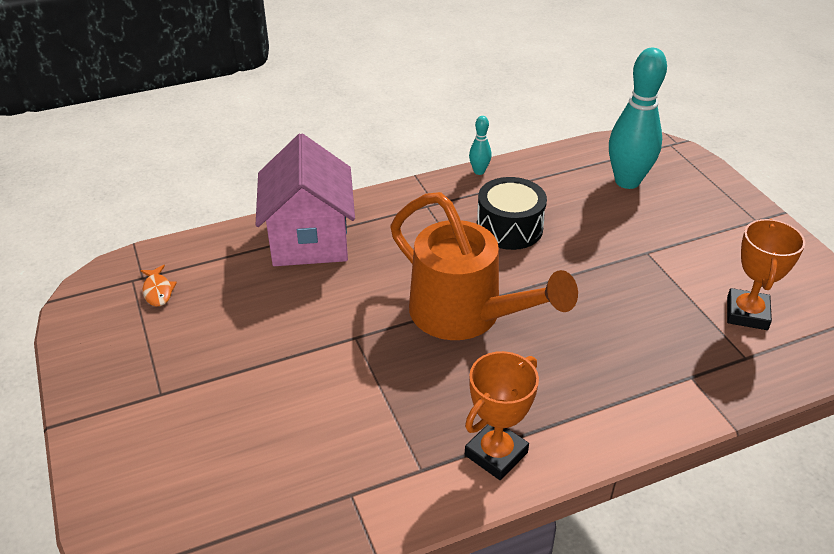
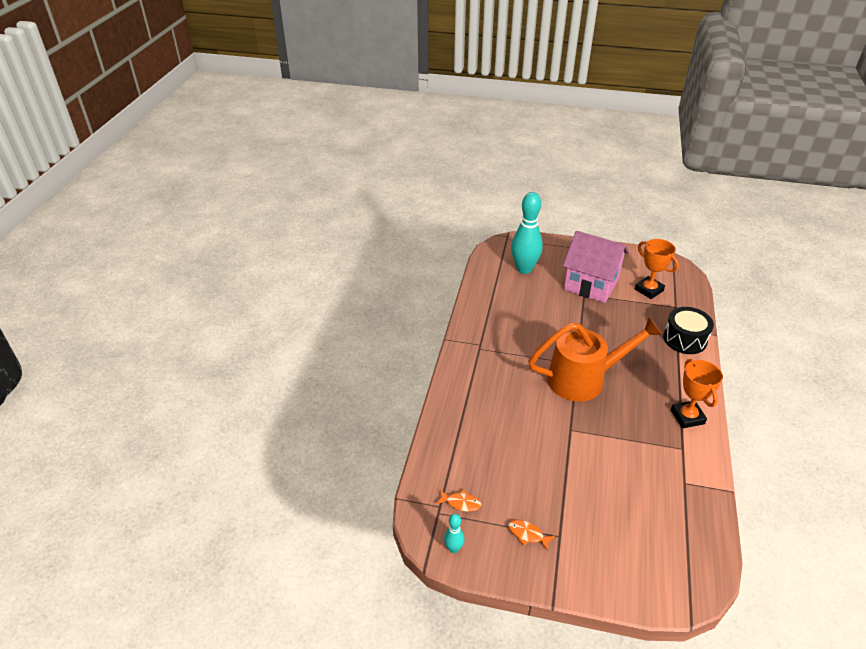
camera: 55 degrees left, 0 degrees up
pink house [255,133,355,266] -> pink house moved to [563,231,629,303]
turquoise bowling pin [469,116,492,175] -> turquoise bowling pin moved to [444,514,465,553]
black drum [477,177,547,250] -> black drum moved to [663,307,714,354]
none -> orange fish [508,520,555,551]

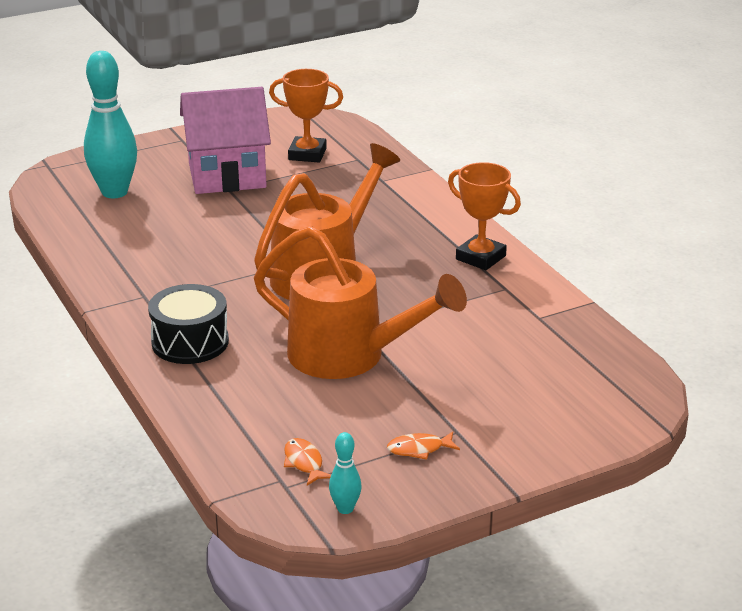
camera: 40 degrees left, 10 degrees down
orange fish [436,489,481,512] -> orange fish turned 90 degrees counterclockwise [284,438,331,486]
black drum [663,307,714,354] -> black drum moved to [148,284,229,364]
none -> orange watering can [254,226,467,379]

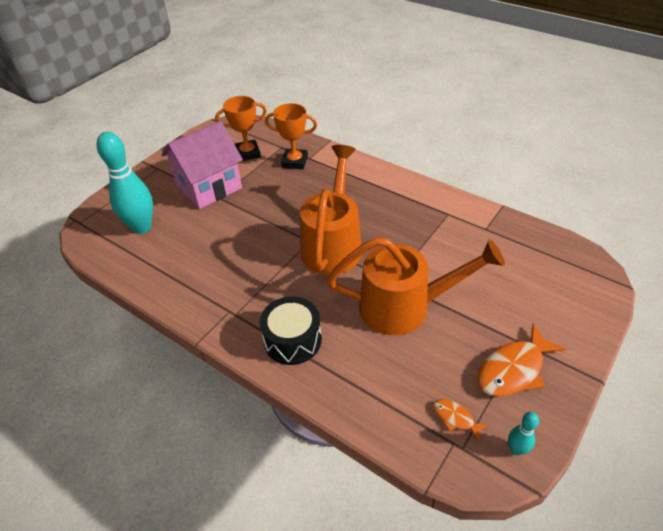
camera: 25 degrees left, 15 degrees up
orange fish [387,432,460,460] -> orange fish [477,324,566,397], size x1.98
orange trophy [448,162,521,270] -> orange trophy moved to [265,103,317,169]

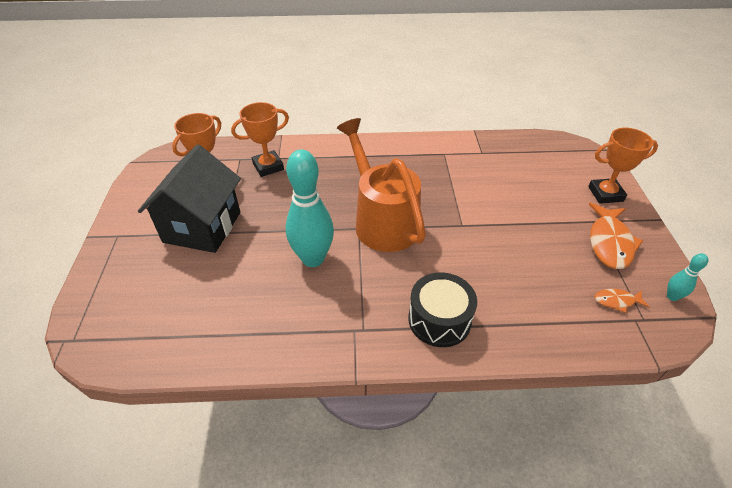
camera: 40 degrees left, 0 degrees up
turquoise bowling pin [97,132,153,234] -> turquoise bowling pin moved to [285,149,334,267]
pink house [161,121,243,209] -> black house [138,144,241,253]
orange watering can [327,237,505,335] -> none
none -> orange trophy [588,128,658,204]

